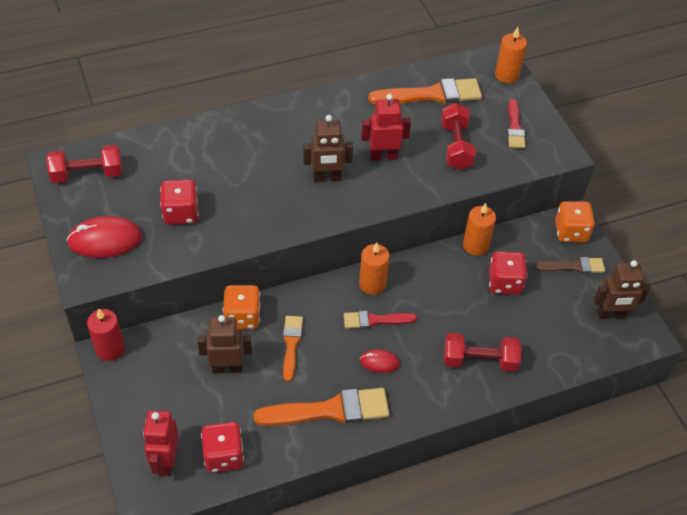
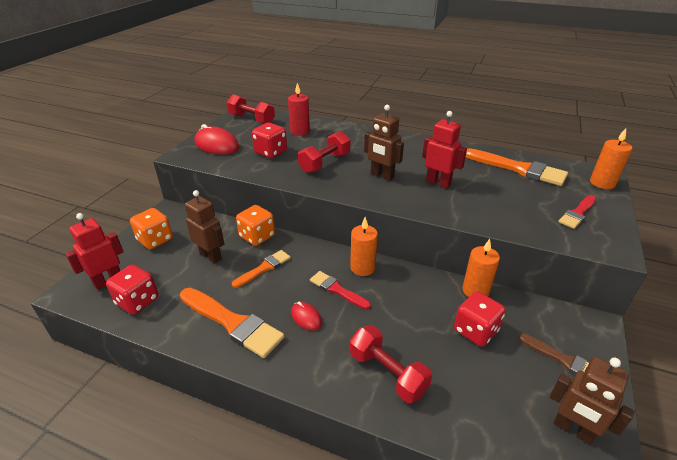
camera: 45 degrees right, 15 degrees down
red candle [87,308,125,361] -> red candle moved to [288,83,310,136]
red dumbbell [441,103,476,170] -> red dumbbell moved to [298,131,350,173]
orange dice [555,201,595,243] -> orange dice moved to [130,208,173,249]

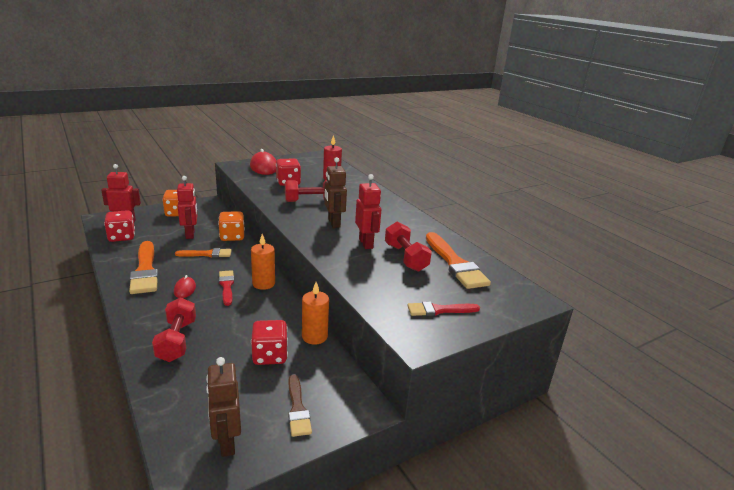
camera: 35 degrees right, 10 degrees down
brown robot [185,190,224,264] -> red robot [177,176,197,239]
red dumbbell [227,95,275,124] -> red dumbbell moved to [385,221,432,272]
orange candle [590,128,632,189] -> none

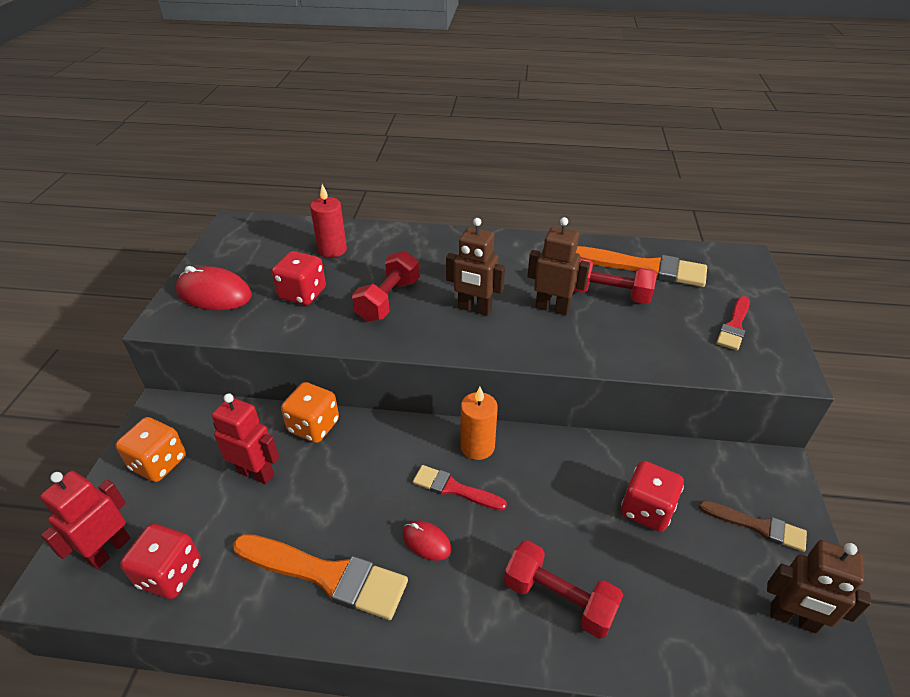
camera: 50 degrees left, 15 degrees up
orange brush [175,248,232,258] -> none
orange candle [302,282,329,344] -> none
red robot [355,174,381,249] -> brown robot [527,217,590,315]

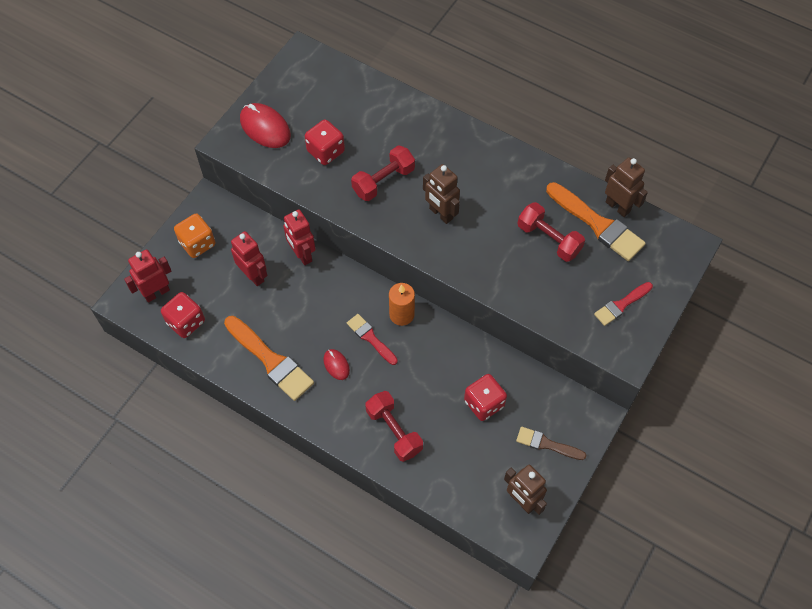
camera: 25 degrees right, 20 degrees up
orange dice [281,382,339,443] -> red robot [283,209,316,265]
red candle [310,184,347,258] -> none
brown robot [527,217,590,315] -> brown robot moved to [605,157,648,217]
brown brush [699,500,807,552] -> brown brush turned 150 degrees clockwise [516,427,586,460]

